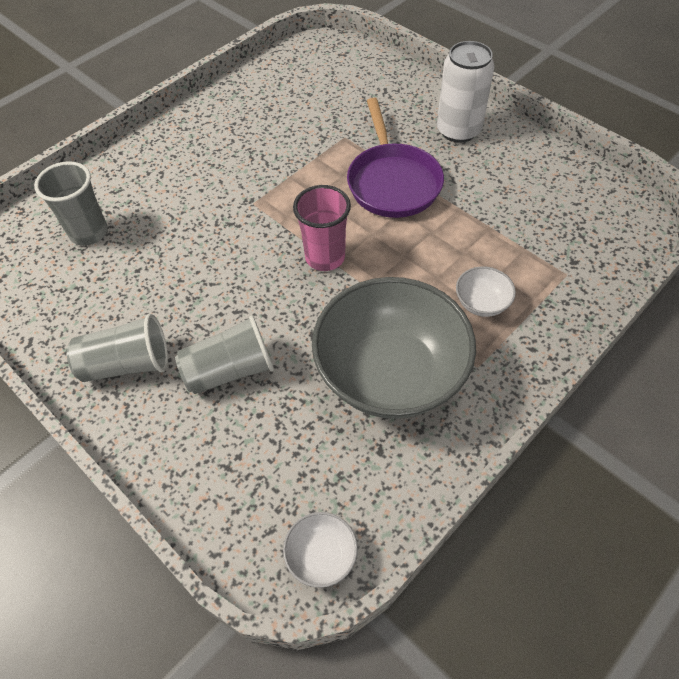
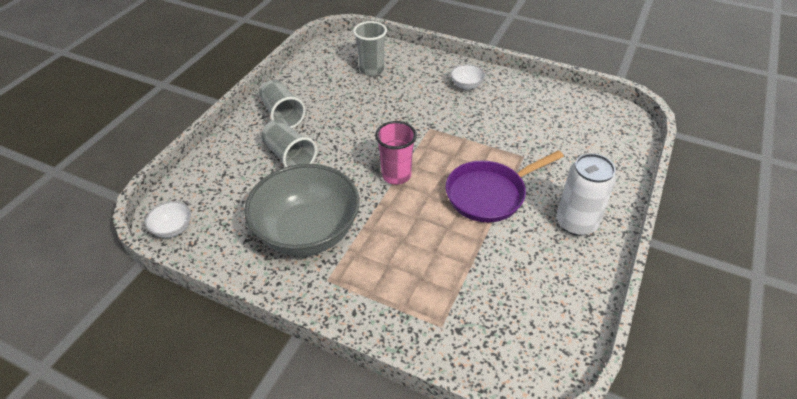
camera: 70 degrees right, 10 degrees down
white bowl [456,267,516,317] -> white bowl moved to [450,64,485,90]

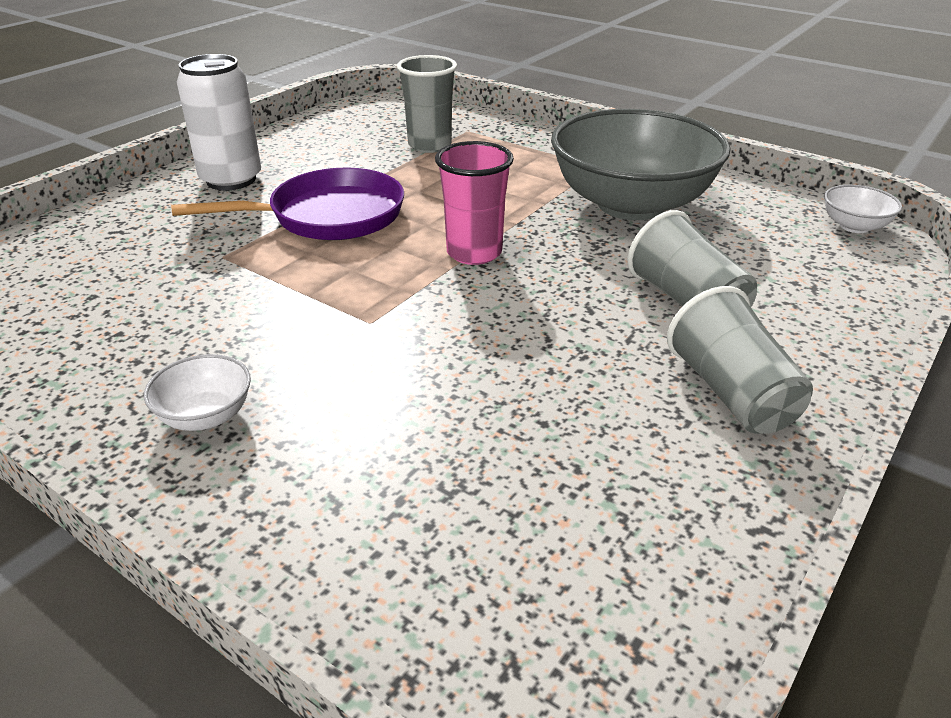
camera: 170 degrees left, 10 degrees down
grey cup [353,21,387,76] -> grey cup moved to [397,55,457,153]

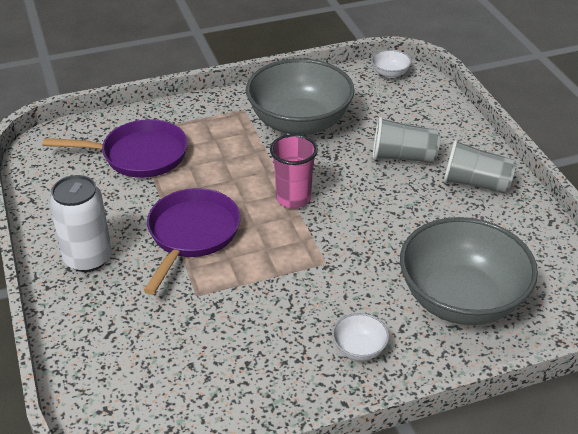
camera: 55 degrees left, 5 degrees up
grey cup [397,55,457,153] -> purple pan [43,119,188,178]
none -> grey bowl [400,217,538,325]

